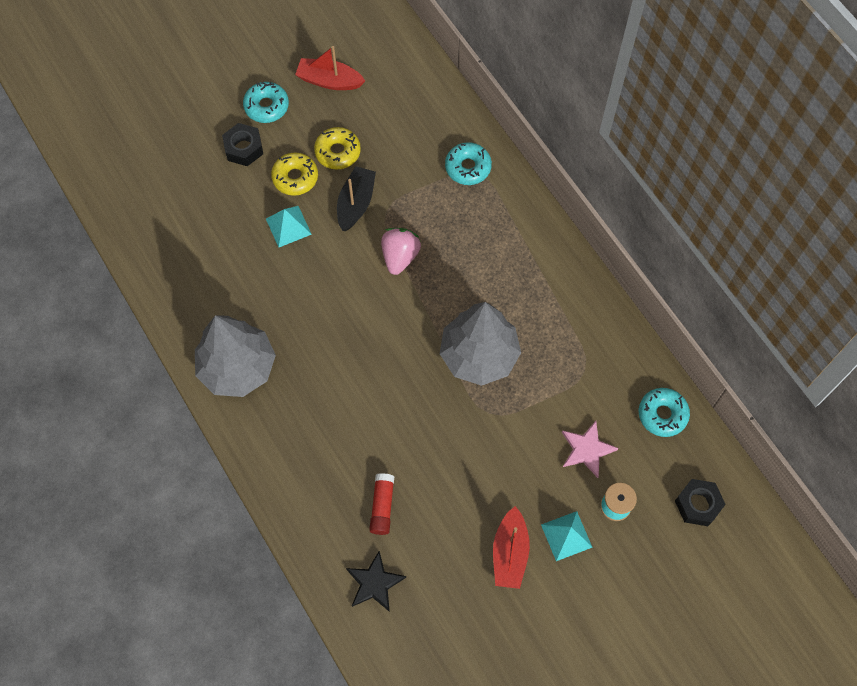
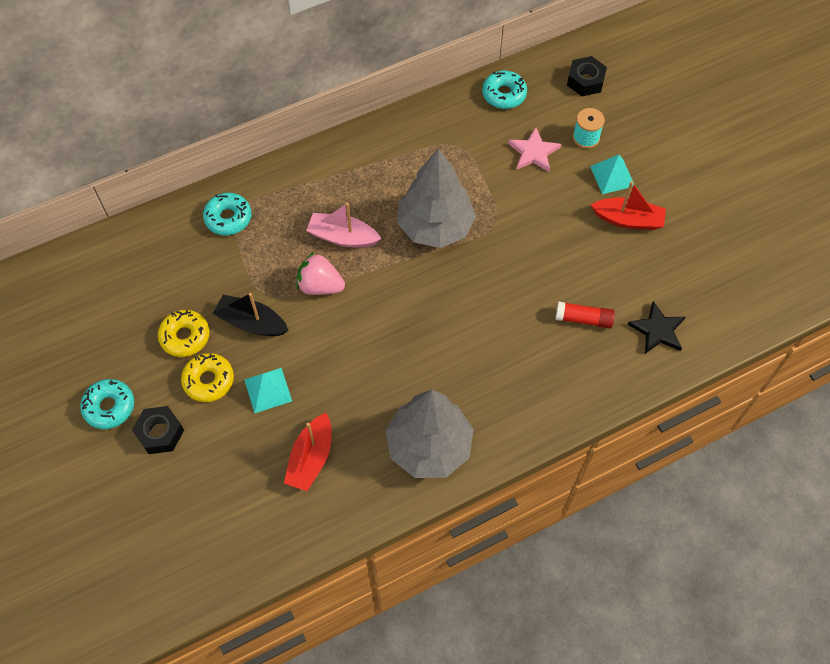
camera: 85 degrees left, 5 degrees down
red boat [295,46,365,90] -> red boat moved to [284,413,332,491]
none -> pink boat [306,203,382,248]

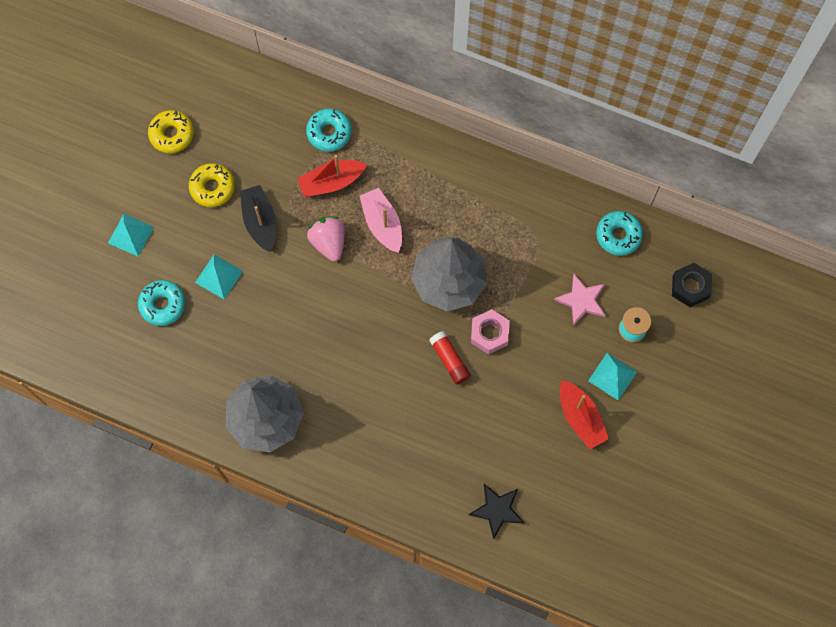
camera: 50 degrees right, 10 degrees up
turquoise donut [80,379,134,429] -> turquoise donut moved to [138,280,185,326]
black nut [132,406,184,454] -> turquoise pyramid [108,214,154,257]
yellow donut [181,353,234,402] -> yellow donut moved to [148,110,194,153]
red boat [284,413,332,491] -> red boat moved to [297,155,367,197]
red glue stick [556,301,615,328] -> red glue stick moved to [429,331,471,384]
none -> pink nut [471,309,510,355]

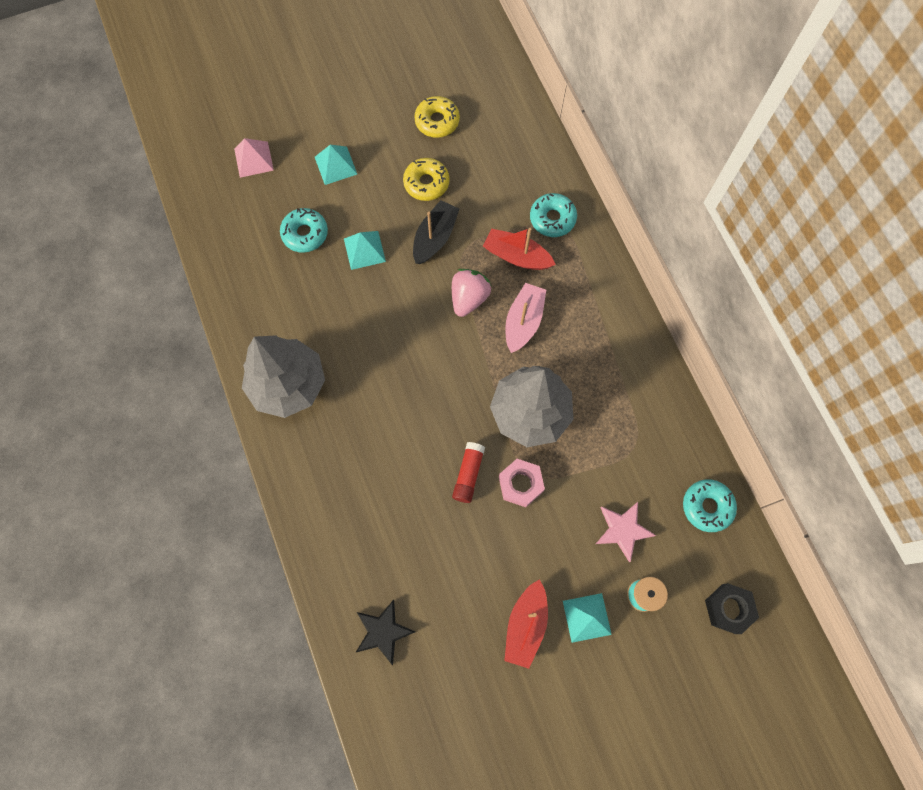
camera: 45 degrees right, 0 degrees up
none -> pink pyramid [234,138,274,178]

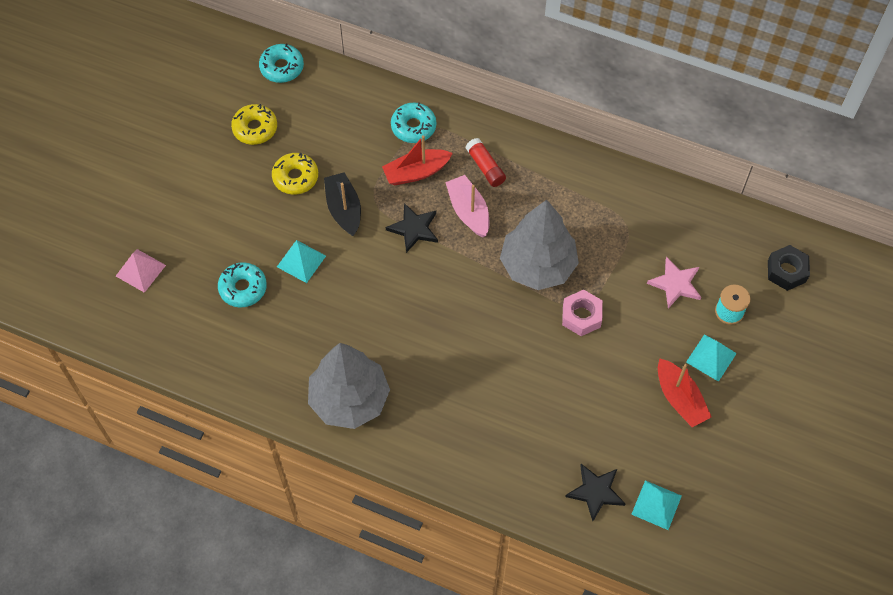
camera: 45 degrees left, 10 degrees down
turquoise pyramid [315,145,358,185] -> turquoise pyramid moved to [631,480,682,530]
pink strawberry [452,269,492,317] -> black star [386,203,438,253]
red glue stick [452,442,485,503] -> red glue stick moved to [466,138,506,187]
turquoise donut [683,479,737,532] -> turquoise donut moved to [259,43,304,83]

